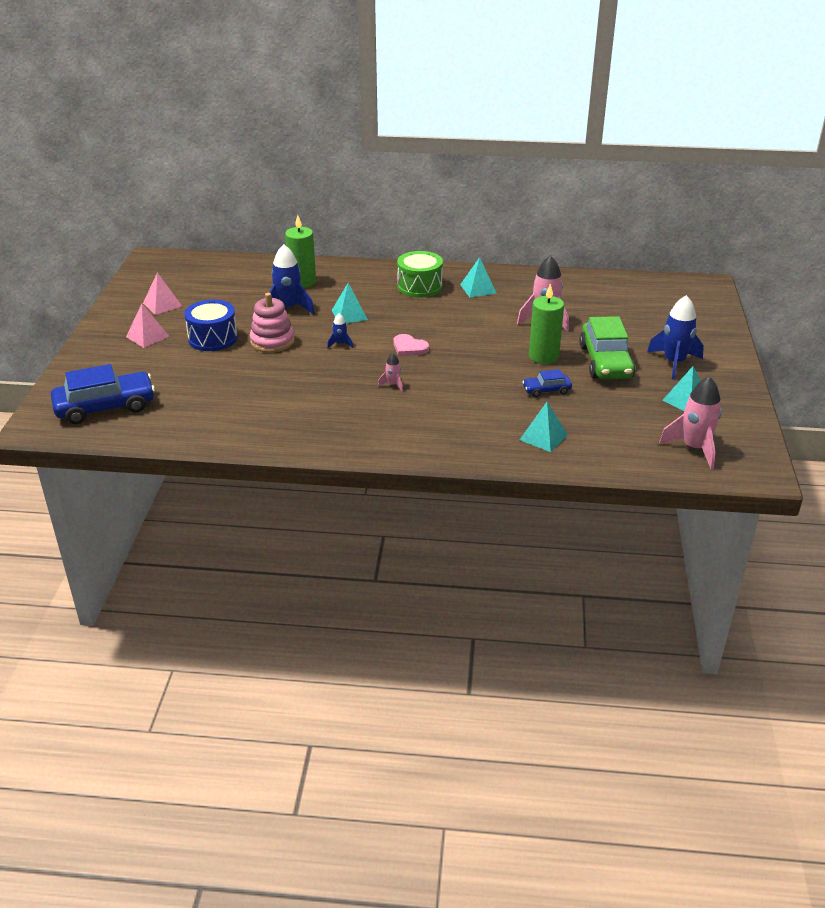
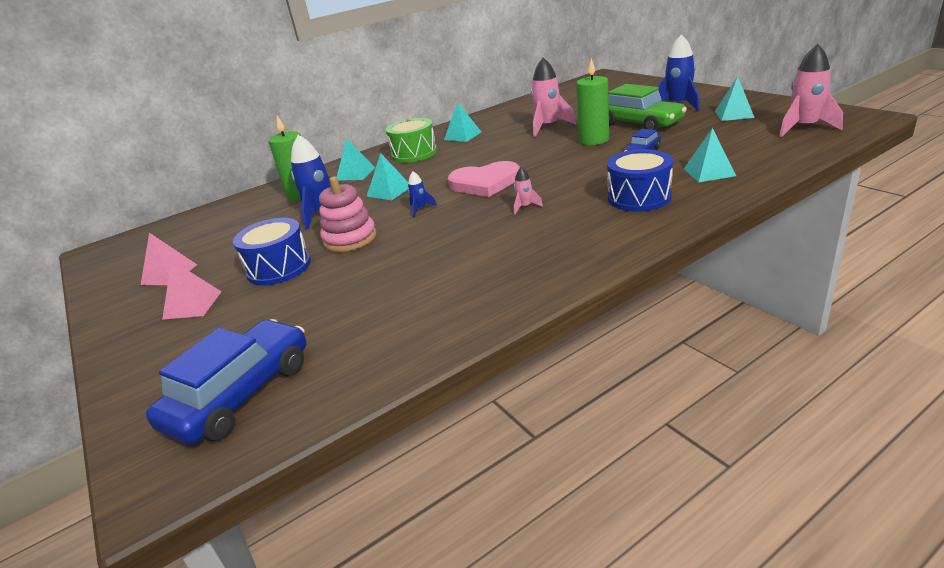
camera: 35 degrees left, 5 degrees down
pink heart [393,334,429,356] -> pink heart [448,161,520,197], size x1.70
none -> turquoise pyramid [337,138,375,181]
none -> blue drum [607,149,673,212]

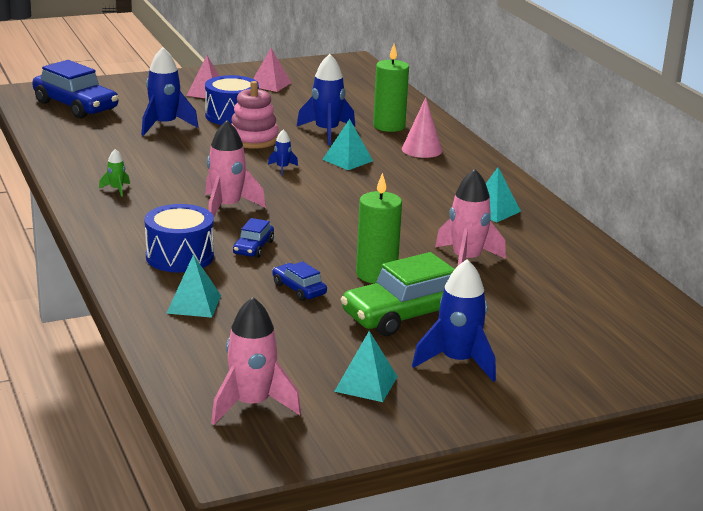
camera: 95 degrees right, 5 degrees down
turquoise pyramid [337,138,375,181] -> pink cone [402,97,442,158]
green drum [386,118,437,163] -> none
pink heart [448,161,520,197] -> none
pink rocket [514,167,543,215] -> pink rocket [205,120,266,217], size x2.09
none -> green rocket [99,149,130,197]
none -> blue rocket [142,47,198,136]
none -> blue car [233,218,274,258]

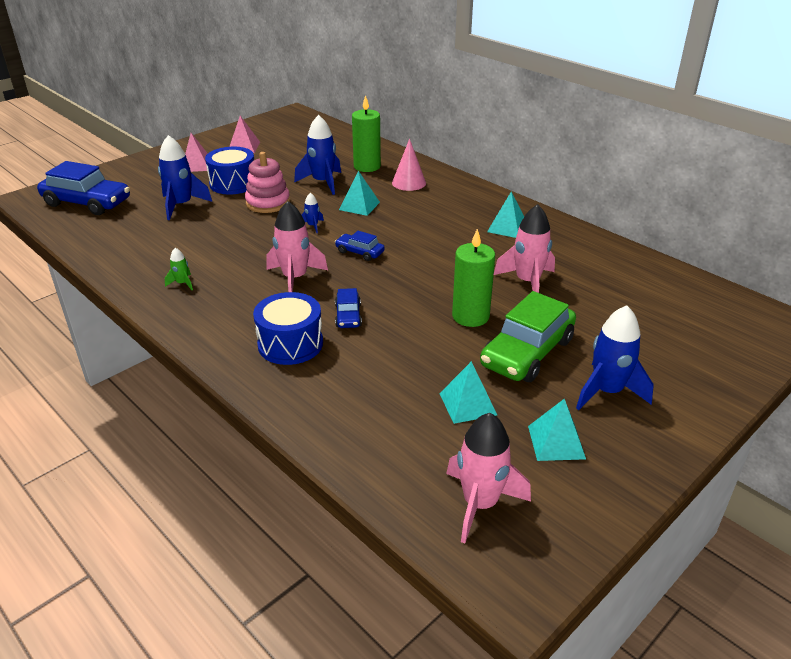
camera: 20 degrees left, 10 degrees up
turquoise pyramid [166,254,221,318] -> turquoise pyramid moved to [439,361,497,424]
blue car [272,261,327,301] -> blue car moved to [335,231,385,261]

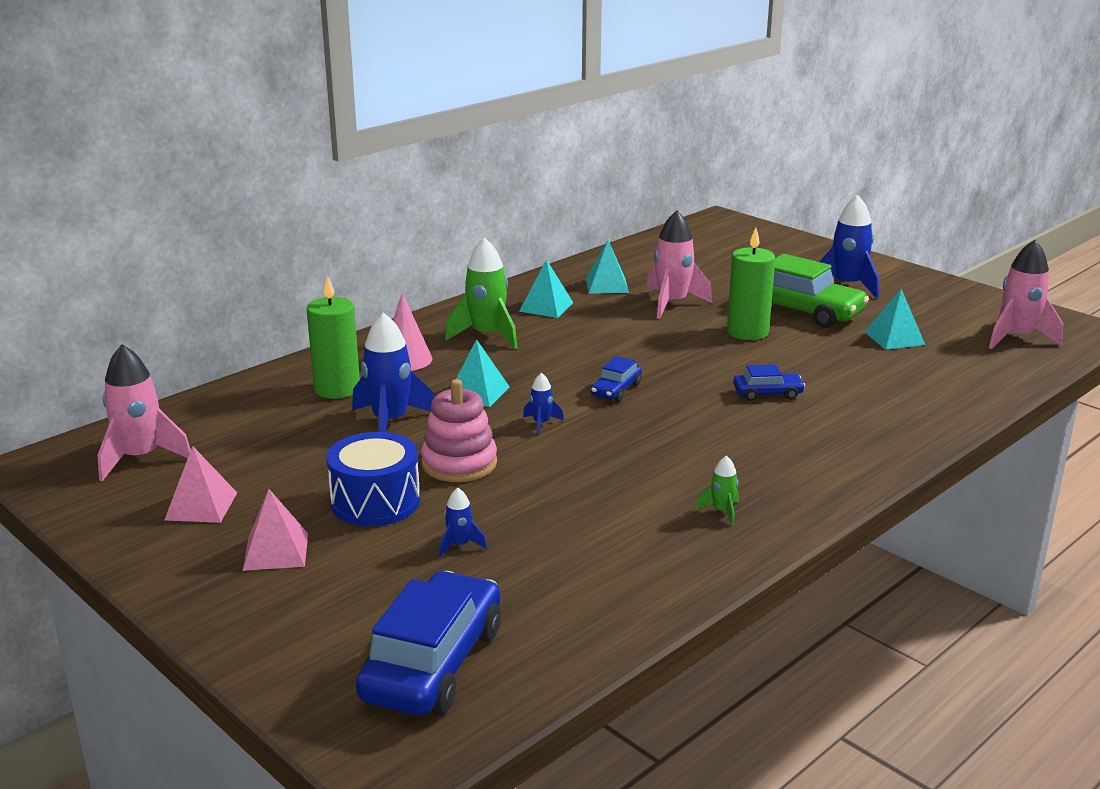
camera: 90 degrees left, 10 degrees down
blue rocket [158,135,212,220] -> blue rocket [439,488,487,558], size x0.48
blue drum [253,292,323,365] -> none
pink rocket [266,201,328,292] -> pink rocket moved to [98,344,191,481]
turquoise pyramid [528,398,586,461] -> turquoise pyramid moved to [586,240,629,294]
none -> green rocket [445,238,517,349]

